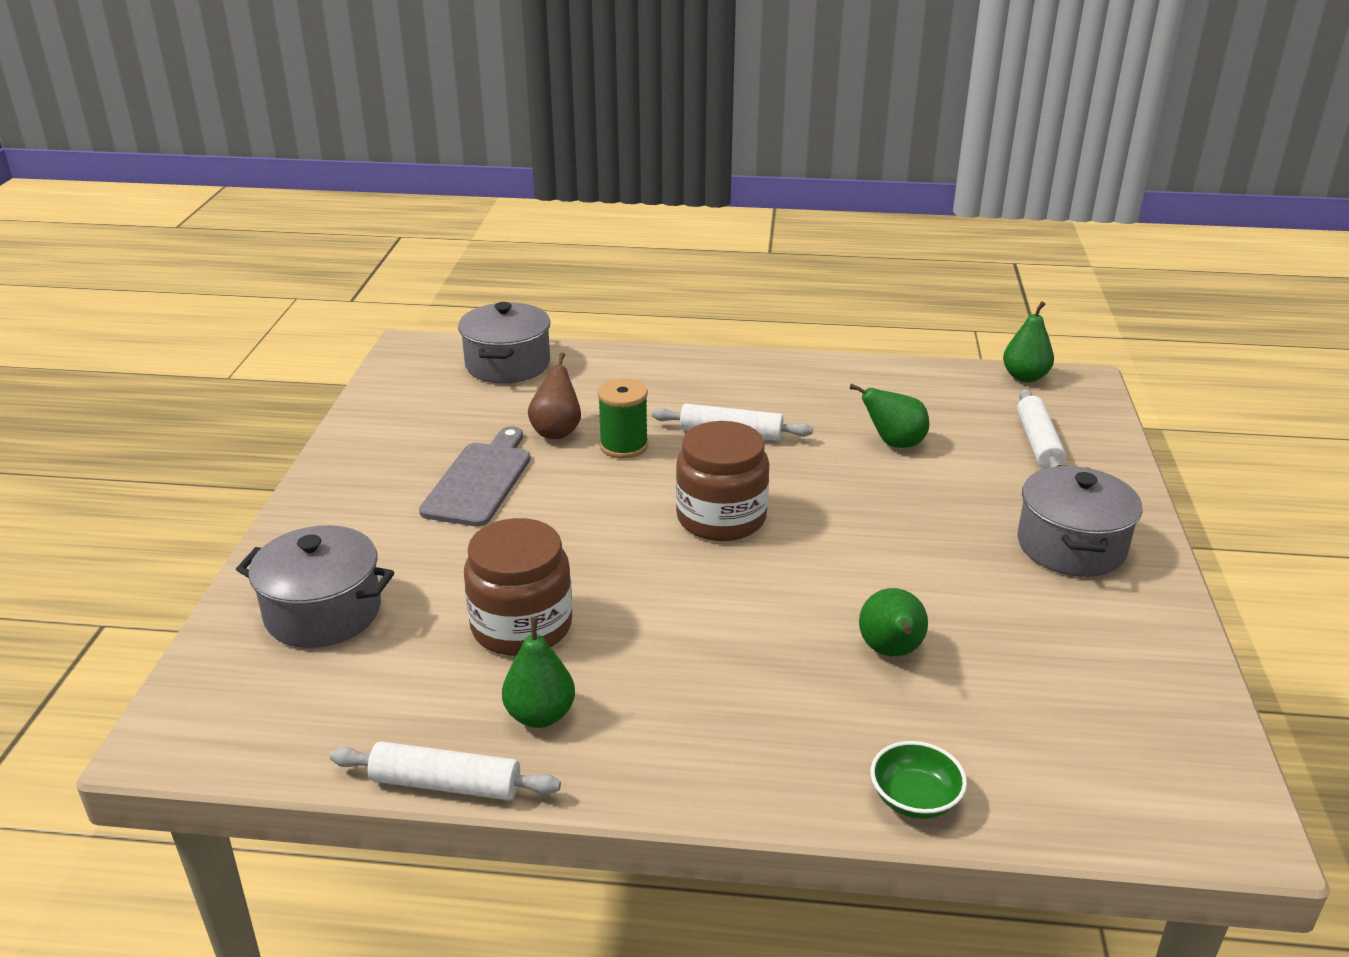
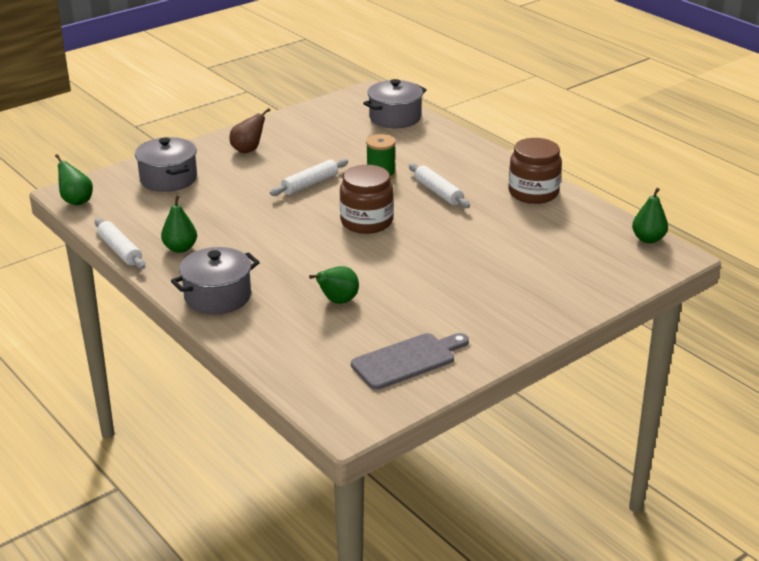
camera: 45 degrees right, 0 degrees up
grey cutting board [419,426,531,527] -> grey cutting board moved to [351,333,469,390]
brown jar [464,518,572,656] -> brown jar moved to [508,138,562,204]
brown pear [528,352,581,439] -> brown pear moved to [230,108,270,153]
green pear [849,384,929,448] -> green pear moved to [55,154,93,205]
green bowl [871,741,967,819] -> none
white rolling pin [1017,389,1066,469] -> white rolling pin moved to [270,159,348,196]
grey pot [1017,465,1142,577] -> grey pot moved to [171,247,260,314]

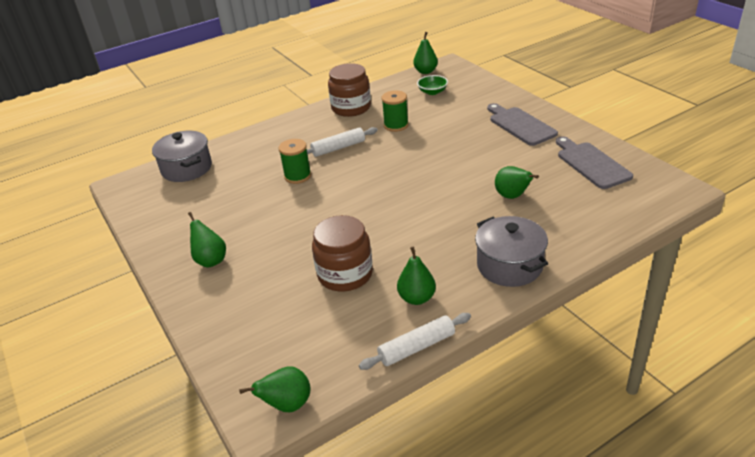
camera: 80 degrees left, 5 degrees up
grey pot [135,137,197,192] -> none
brown pear [230,108,270,153] -> green pear [188,212,226,268]
white rolling pin [270,159,348,196] -> none
brown jar [340,165,394,234] -> brown jar moved to [312,215,373,292]
none -> green spool [381,90,409,132]
none -> green bowl [417,75,448,95]
none -> grey cutting board [487,103,558,146]

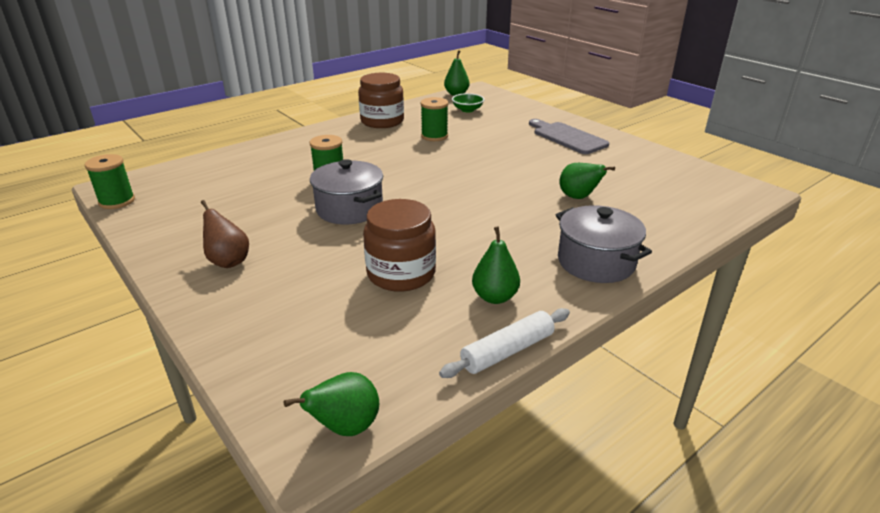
camera: 10 degrees left, 5 degrees down
grey pot [152,131,212,182] -> grey pot moved to [310,159,383,224]
green pear [188,212,226,268] -> brown pear [201,200,249,268]
white rolling pin [307,127,378,157] -> none
grey cutting board [556,136,633,189] -> none
none -> green spool [85,154,135,209]

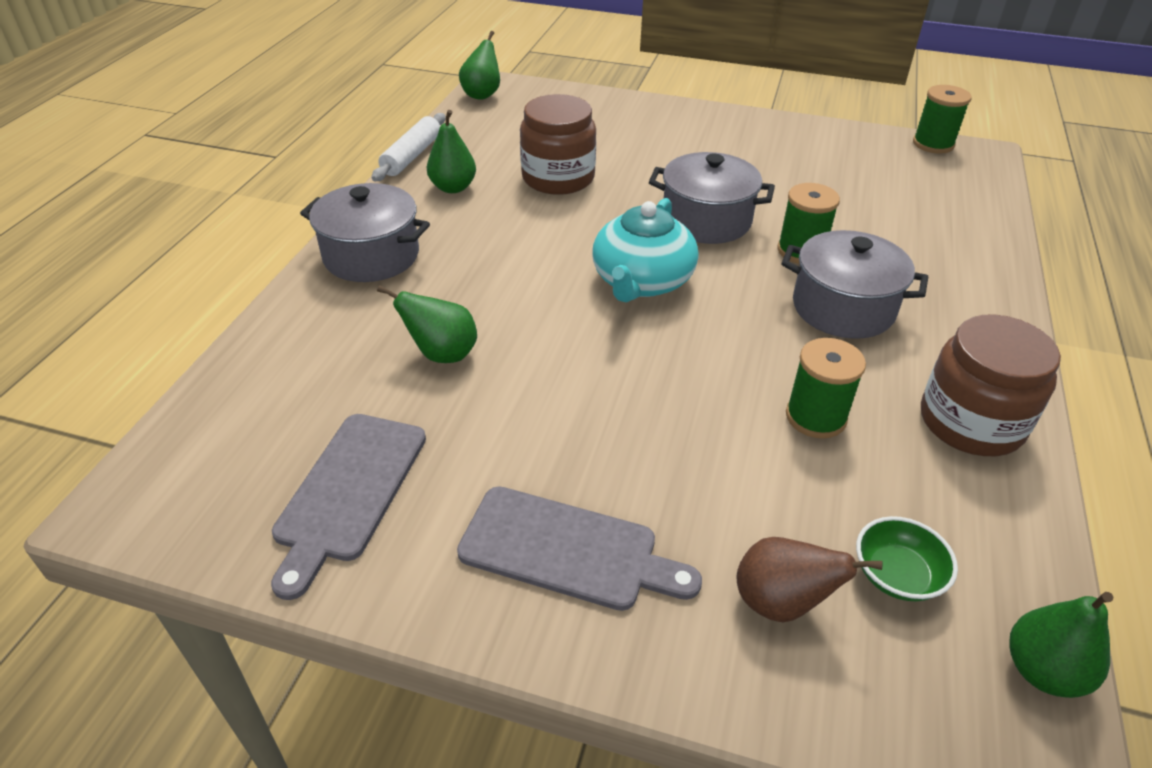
camera: 145 degrees right, 10 degrees up
brown pear [201,200,249,268] -> brown pear moved to [737,537,883,622]
none -> grey cutting board [271,414,426,600]
none -> turquoise teapot [592,198,698,302]
none -> grey pot [782,230,928,339]

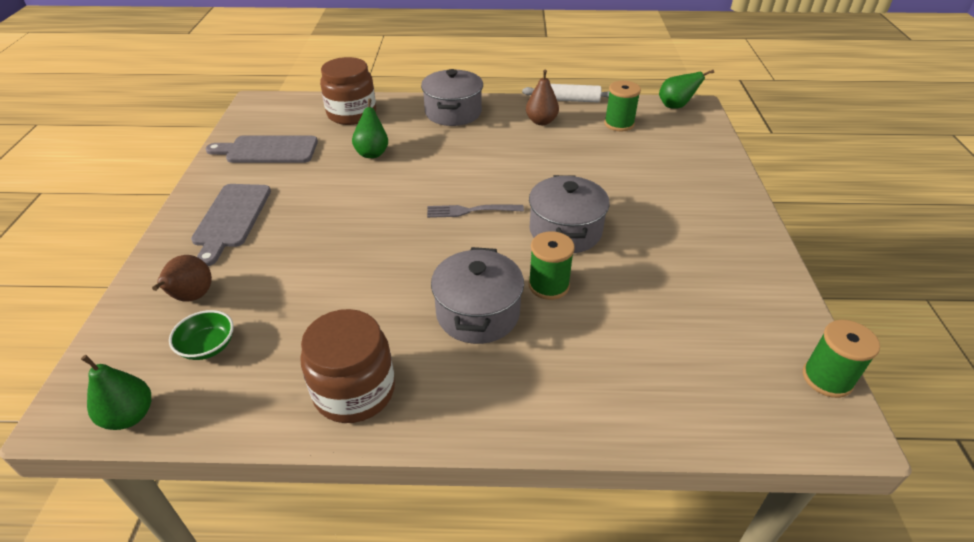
camera: 75 degrees right, 0 degrees up
green pear [427,110,476,193] -> brown pear [526,70,559,125]
brown jar [520,94,596,195] -> brown jar moved to [320,57,376,125]
turquoise teapot [592,198,698,302] -> grey fork [427,204,524,218]
green spool [786,338,866,439] -> green spool moved to [604,81,641,131]

